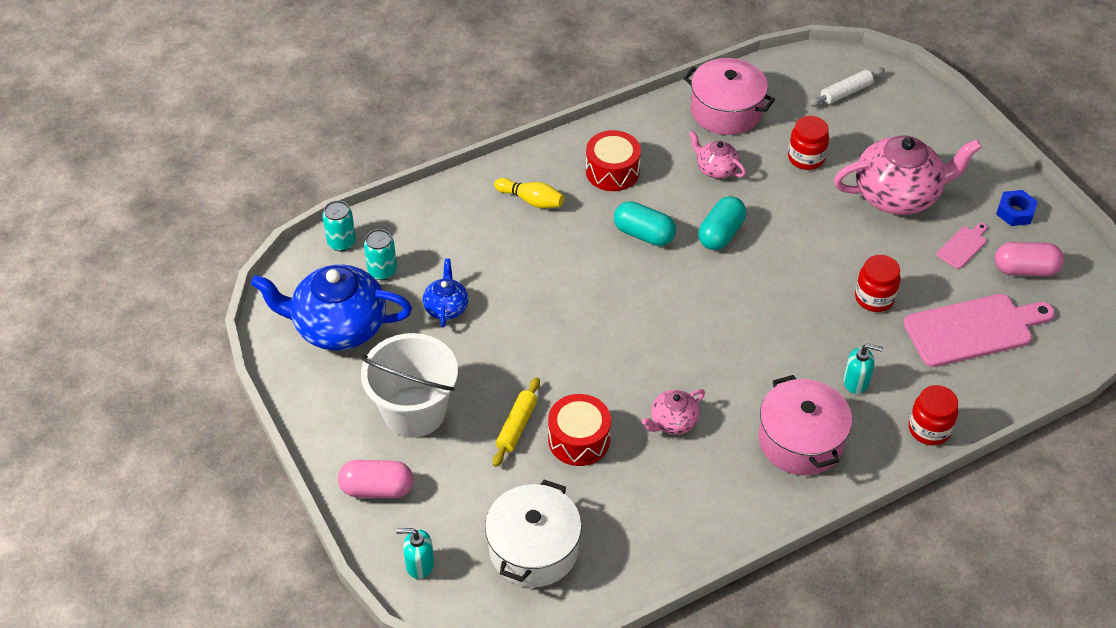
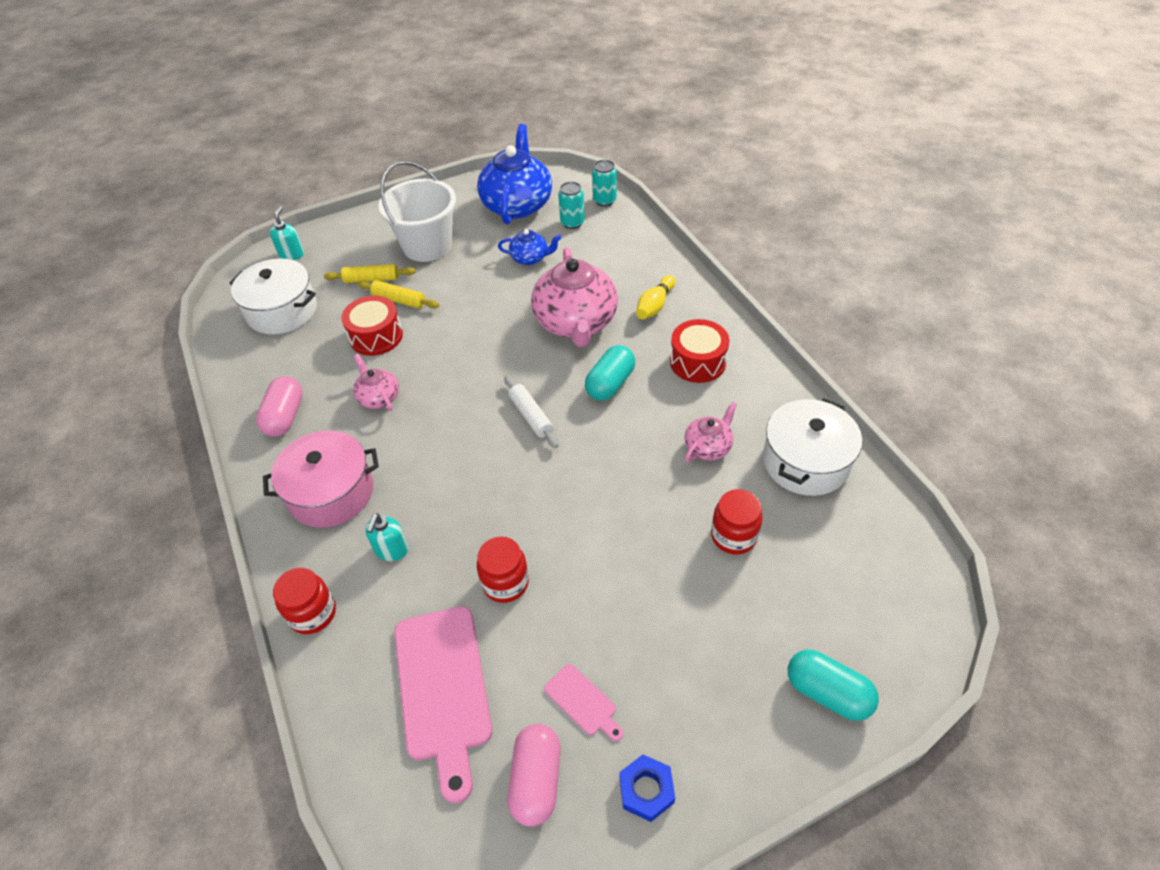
camera: 95 degrees right, 0 degrees up
pink capsule [338,460,413,498] -> pink capsule moved to [256,376,303,437]
pink pot [683,58,775,135] -> white pot [763,398,862,496]
turquoise capsule [698,196,746,250] -> turquoise capsule moved to [788,650,879,721]
white rolling pin [809,68,885,106] -> white rolling pin moved to [504,375,559,448]
pink teapot [834,136,982,215] -> pink teapot moved to [531,247,618,347]
none -> yellow rolling pin [324,264,416,283]

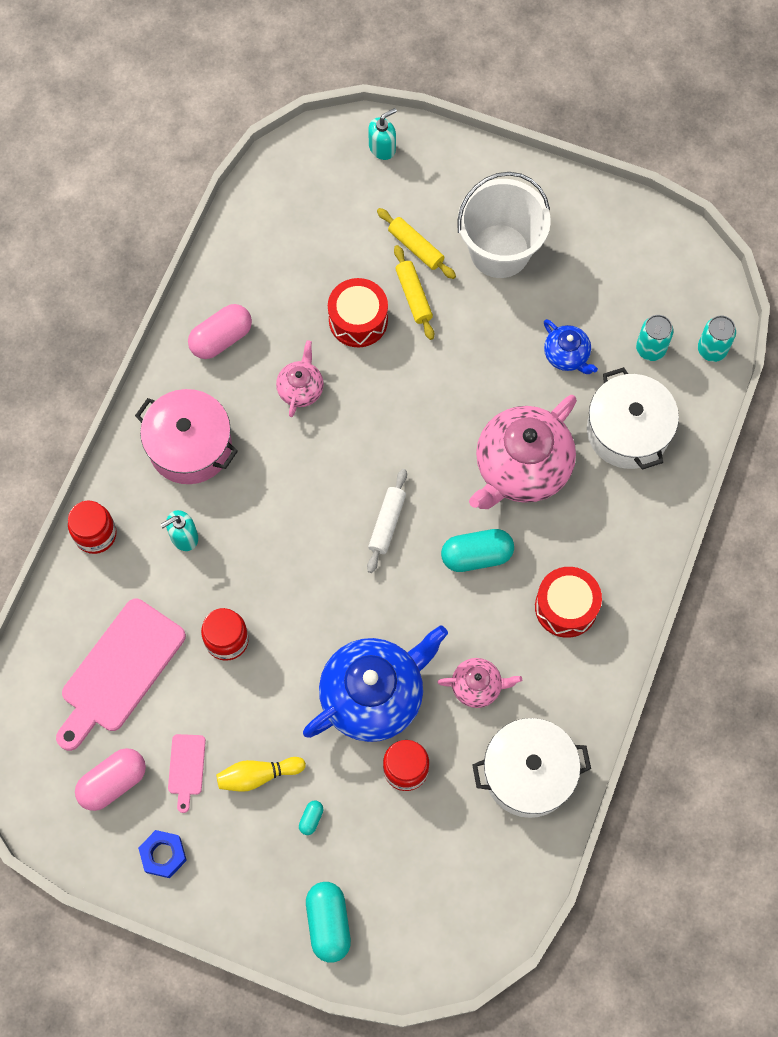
camera: 45 degrees right, 20 degrees up
white pot [229,258,317,334] -> white pot moved to [587,367,679,470]
blue teapot [477,124,552,224] -> blue teapot moved to [303,625,448,742]
yellow bowling pin [636,275,675,319] -> yellow bowling pin moved to [216,757,306,792]
none -> turquoise capsule [299,801,323,835]

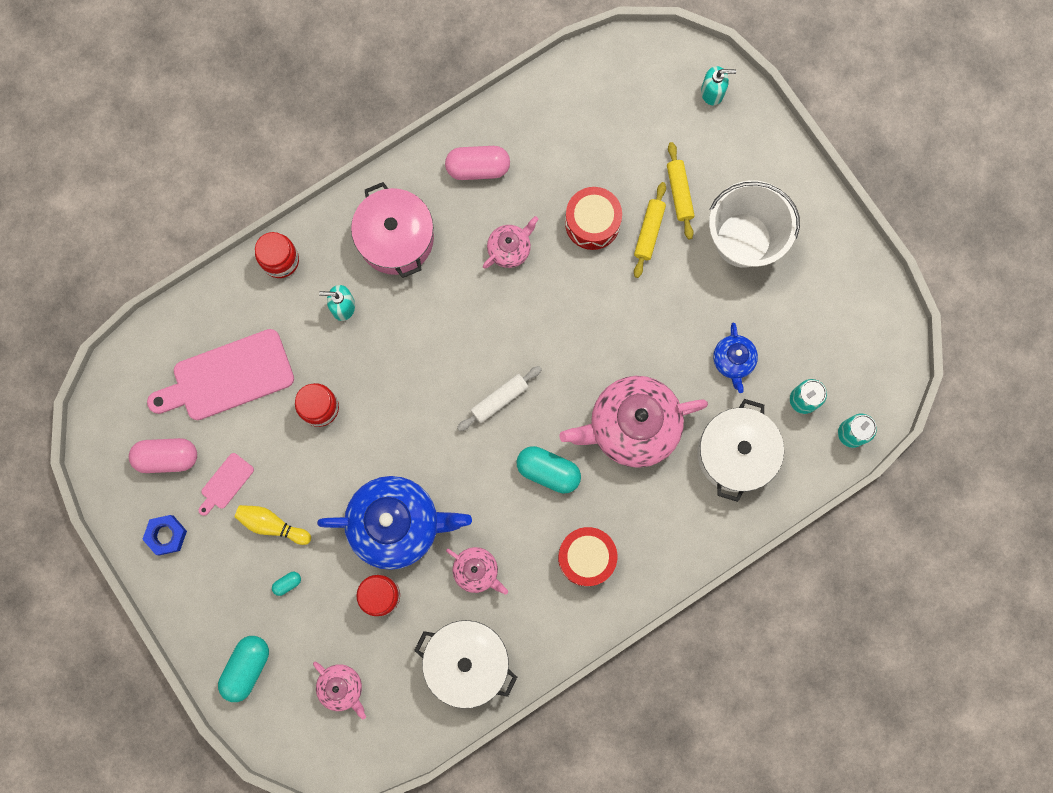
camera: 35 degrees right, 10 degrees up
none -> pink teapot [313,661,366,719]

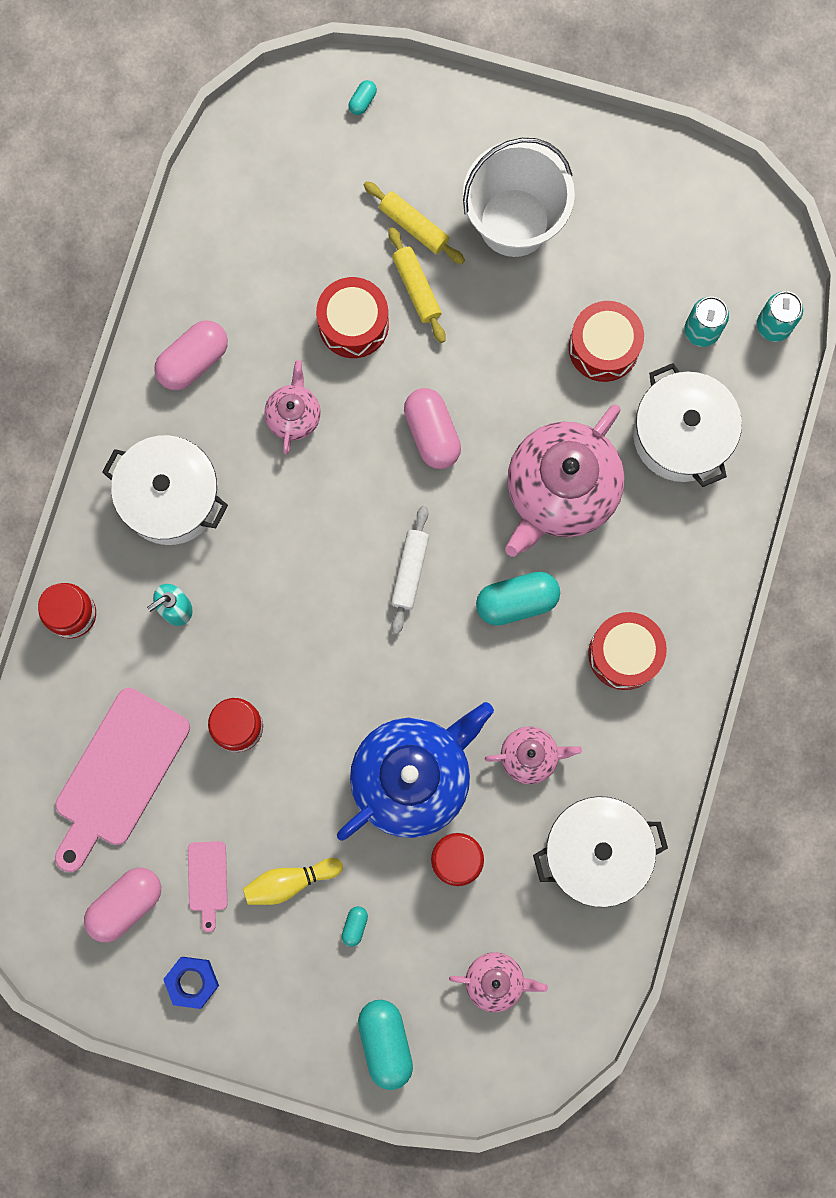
camera: 40 degrees left, 0 degrees up
pink pot [351,182,434,278] -> white pot [102,435,228,545]
turquoise soap dispenser [701,66,736,105] -> turquoise capsule [349,80,377,115]
blue teapot [713,323,758,393] -> red drum [569,301,644,382]
none -> pink capsule [404,388,461,469]

